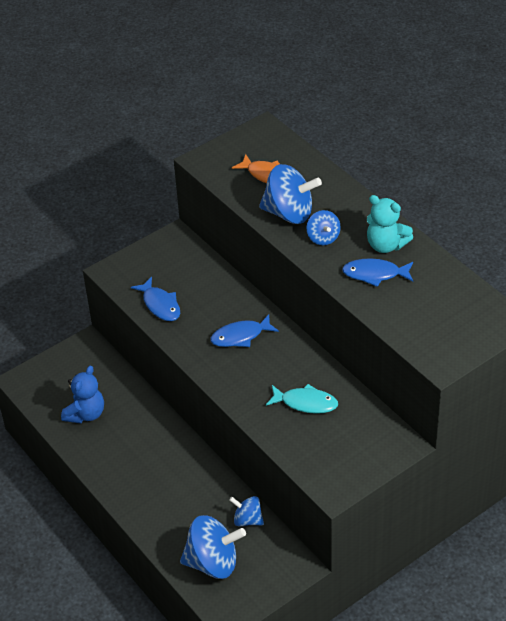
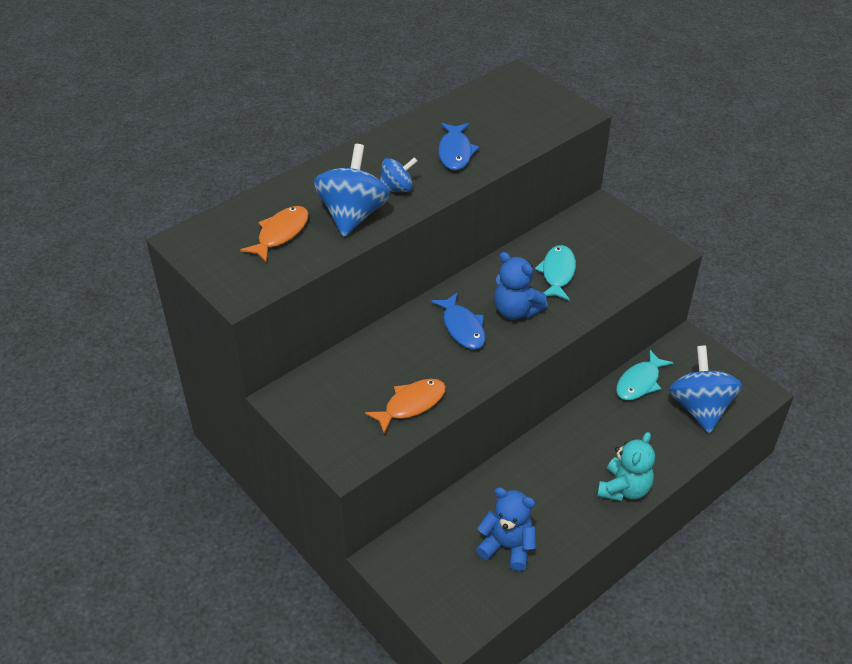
camera: 95 degrees left, 0 degrees up
blue fish [131,277,180,321] -> orange fish [365,379,446,434]
blue spinning top [229,496,264,526] -> turquoise fish [616,350,673,400]
turquoise teddy bear [367,195,413,253] -> turquoise teddy bear moved to [597,432,655,501]
none -> blue teddy bear [494,252,548,320]

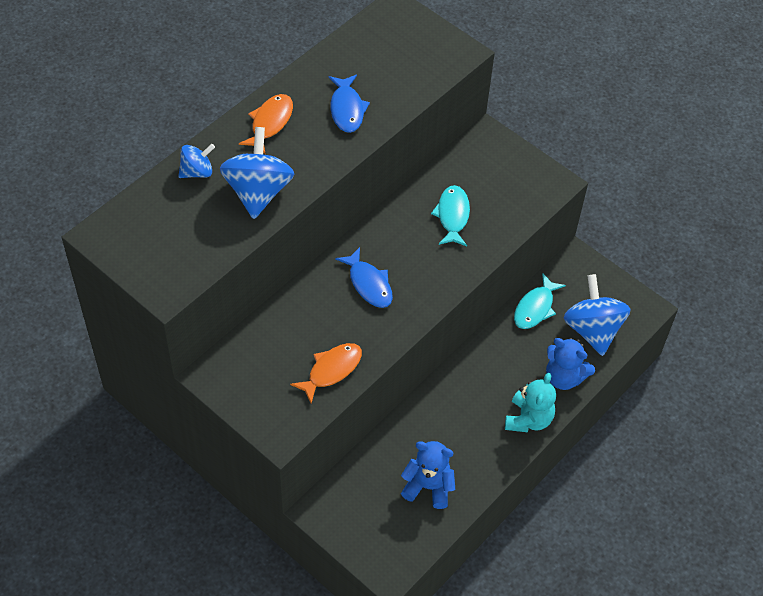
camera: 10 degrees left, 10 degrees up
orange fish [240,206,309,263] -> orange fish moved to [239,94,293,154]
blue spinning top [380,157,418,192] -> blue spinning top moved to [178,144,215,178]
blue teddy bear [494,252,548,320] -> blue teddy bear moved to [546,338,595,390]

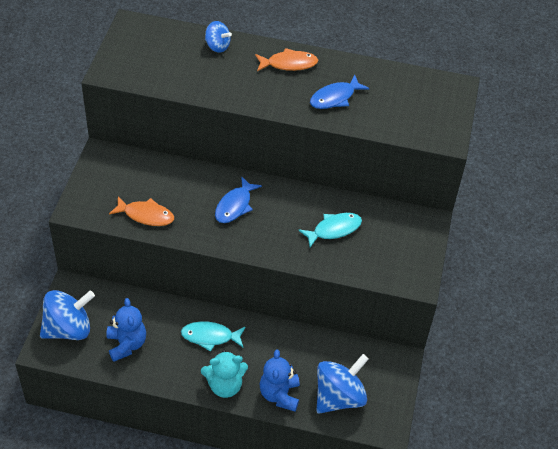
camera: 60 degrees right, 5 degrees down
blue spinning top [220,127,294,219] -> blue spinning top moved to [40,290,95,340]
turquoise fish [514,273,566,329] -> turquoise fish moved to [181,322,246,352]

